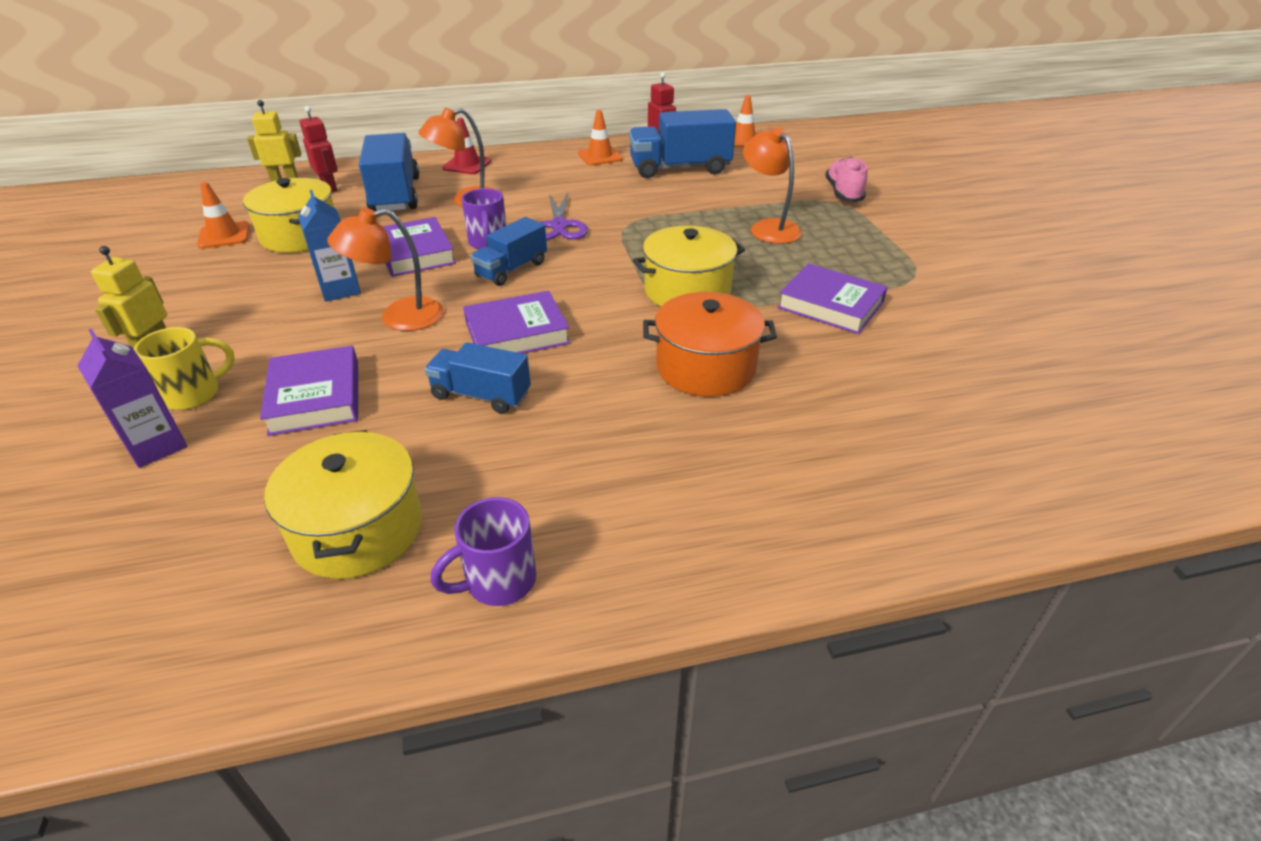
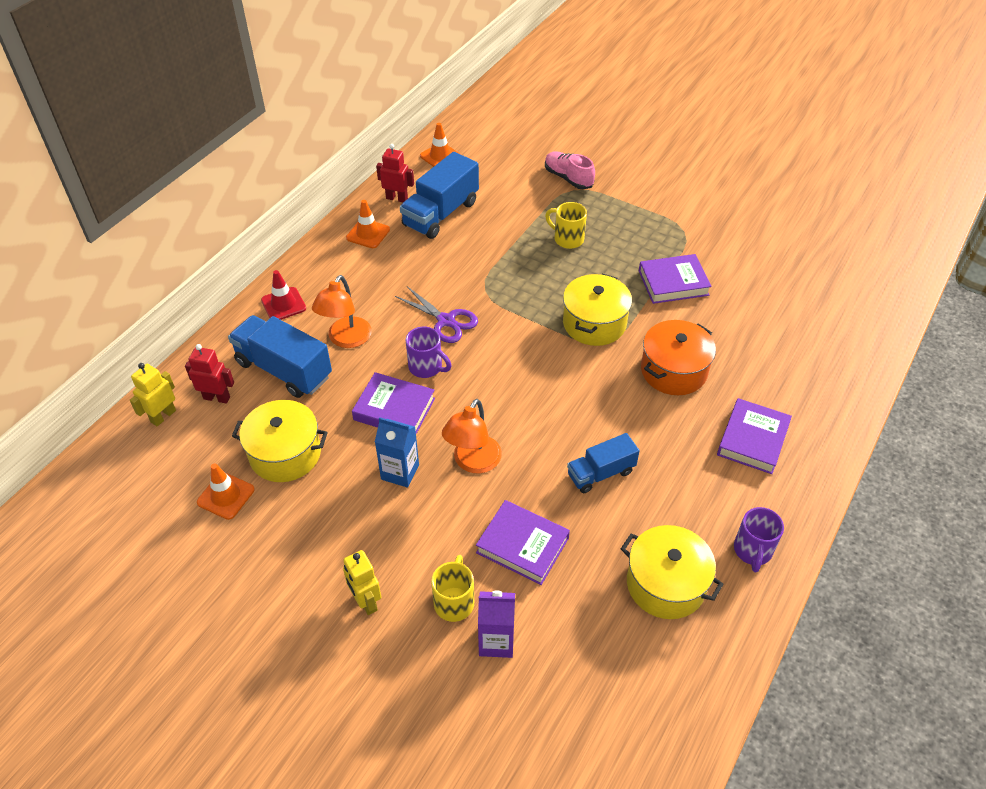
camera: 45 degrees left, 10 degrees up
purple book [463,291,570,354] -> purple book moved to [717,398,792,474]
blue truck [471,217,547,286] -> none
orange lamp [743,127,802,244] -> yellow mug [545,202,587,249]

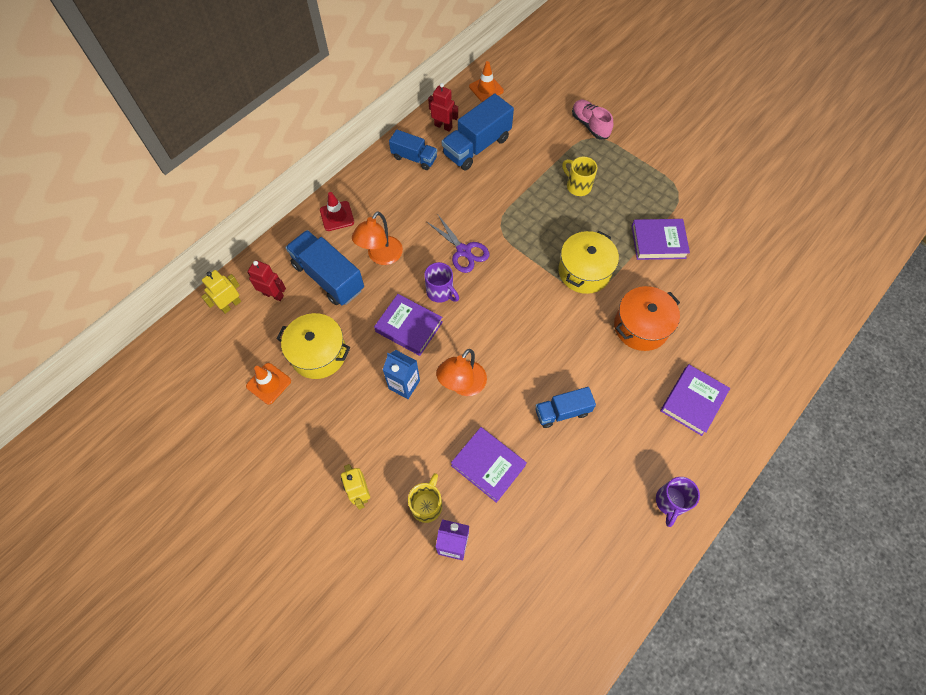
camera: 10 degrees right, 15 degrees up
orange traffic cone [346,200,390,248] -> blue truck [389,129,437,170]
yellow pot [621,525,723,619] -> none

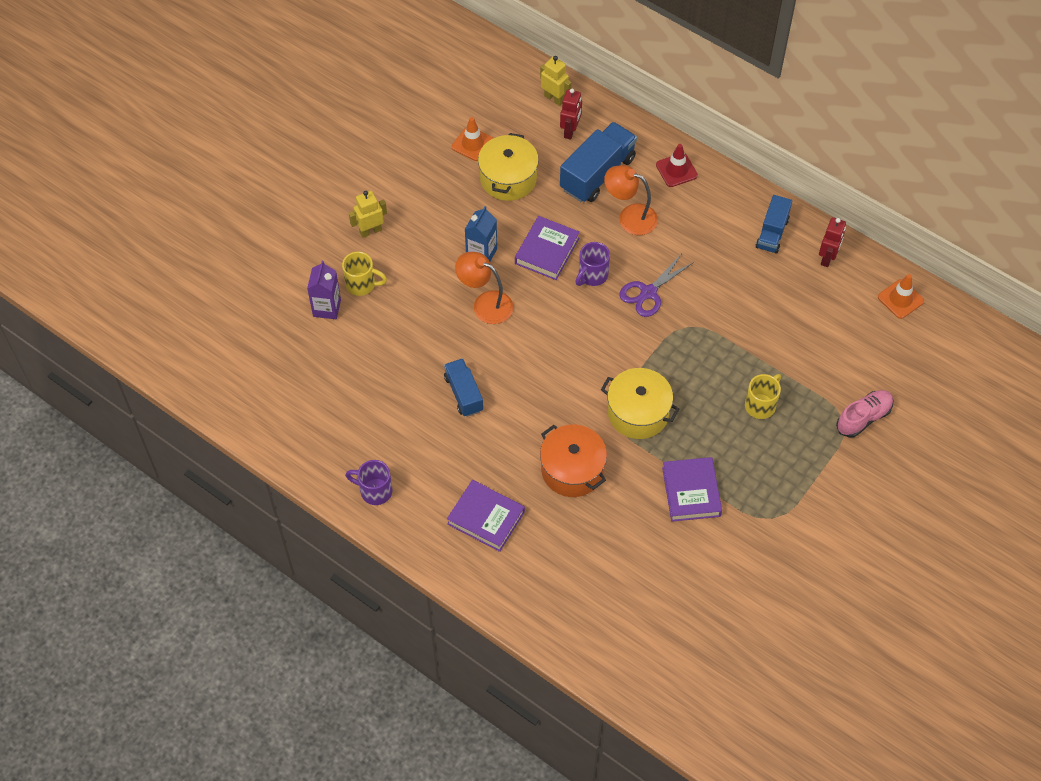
camera: 85 degrees right, 5 degrees down
blue truck [442,93,514,170] -> none
purple book [451,427,527,503] -> none

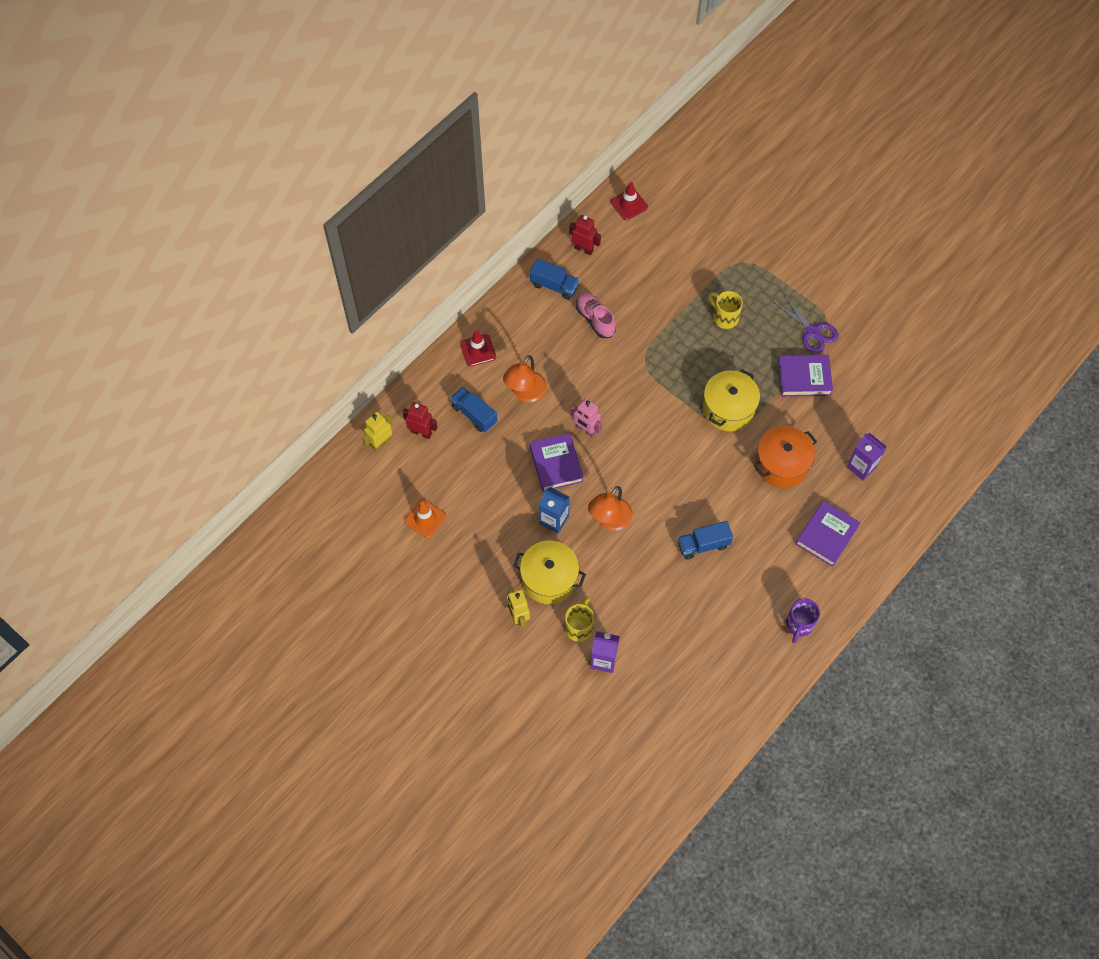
camera: 85 degrees left, 5 degrees up
yellow pot [478,133,539,201] -> yellow pot moved to [513,541,586,604]
purple book [515,216,580,280] -> purple book turned 45 degrees clockwise [530,433,584,492]
blue truck [560,122,637,202] -> blue truck [451,387,497,432], size x0.61
purple mug [575,242,610,286] -> pink robot [571,398,602,437]
purple scissors [619,255,694,317] -> purple scissors moved to [773,293,839,354]
pink shoe [836,390,893,438] -> pink shoe moved to [576,292,616,338]
orange traffic cone [878,274,924,319] -> red traffic cone [611,182,648,220]
none -> purple carton [847,433,887,481]

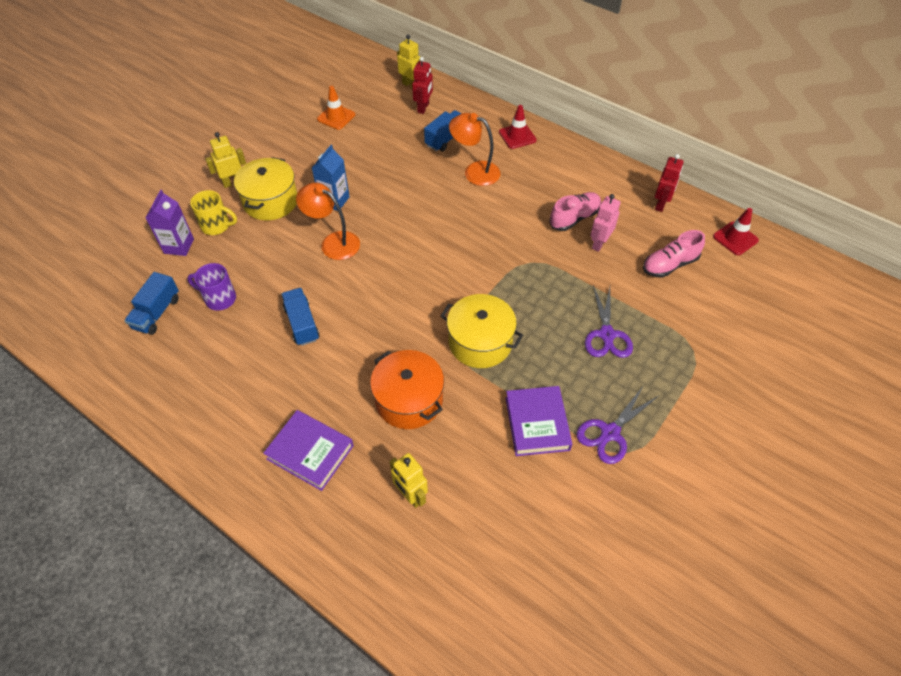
camera: 85 degrees right, 10 degrees down
blue truck [530,259,579,300] -> blue truck moved to [124,272,179,335]
purple book [530,433,584,492] -> none
pink robot [571,398,602,437] -> pink robot moved to [590,194,621,252]
yellow mug [708,291,743,329] -> purple scissors [585,285,633,358]
purple mug [786,599,820,643] -> purple mug moved to [187,263,236,311]
purple carton [847,433,887,481] -> yellow robot [390,453,428,508]
none -> pink shoe [643,230,705,278]

